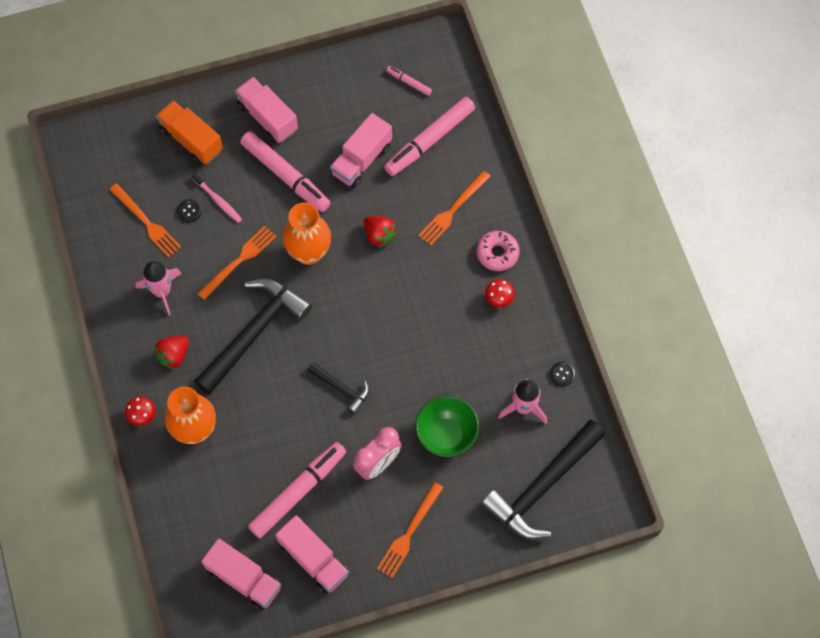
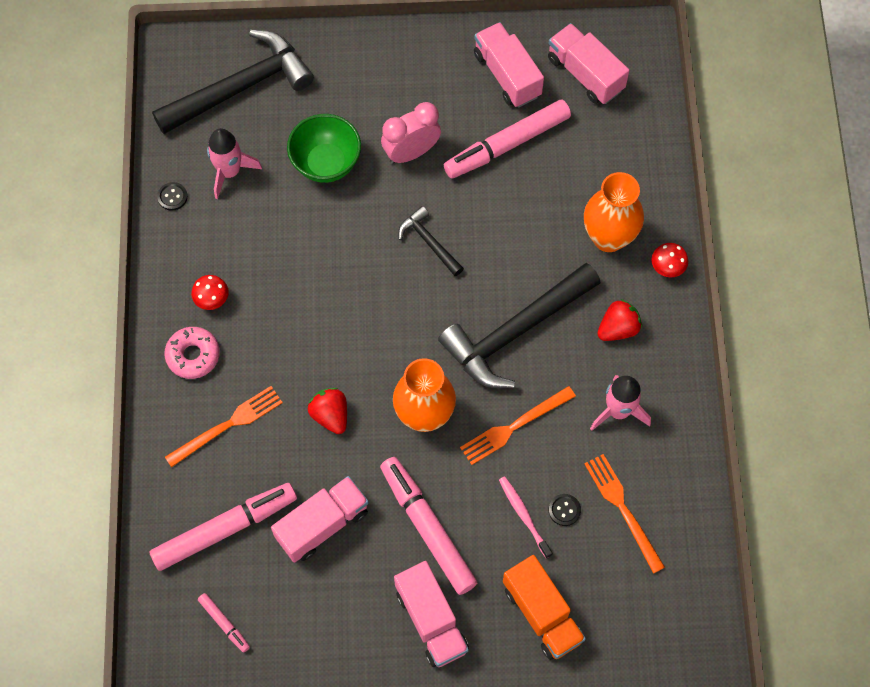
camera: 165 degrees left, 0 degrees up
orange fork [377,482,444,578] -> none

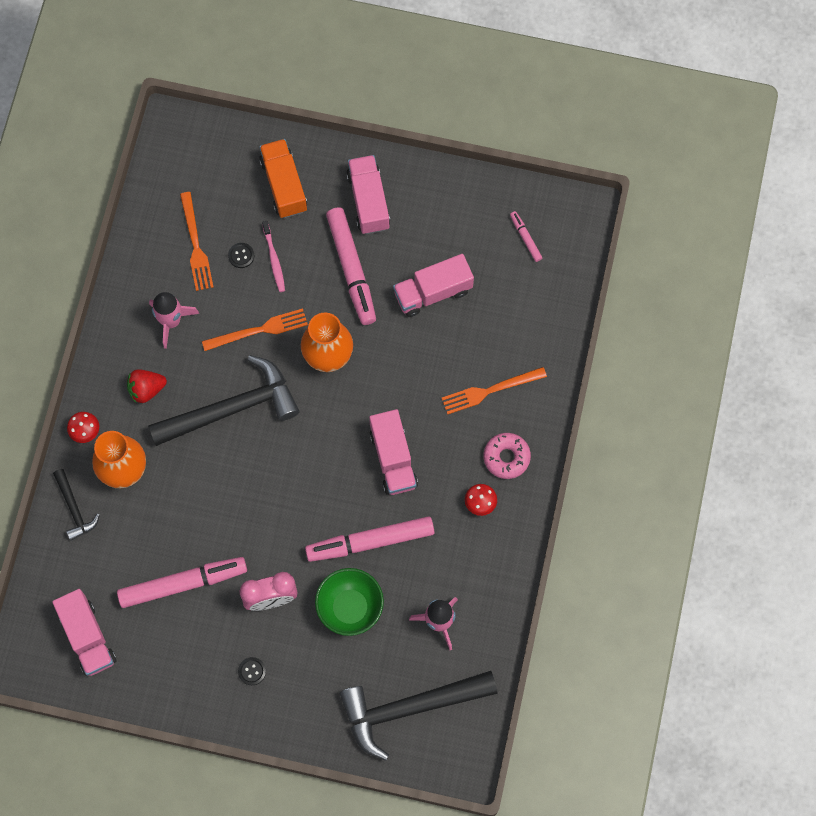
camera: 165 degrees left, 5 degrees up
pink marker [149,483,297,571] -> pink marker moved to [305,516,435,562]
black button [157,182,188,211] -> black button moved to [238,657,266,685]
red strawberry [308,388,347,434] -> none
black hammer [398,206,464,276] -> black hammer moved to [53,469,100,541]
pink truck [474,22,544,107] -> pink truck moved to [369,409,418,495]

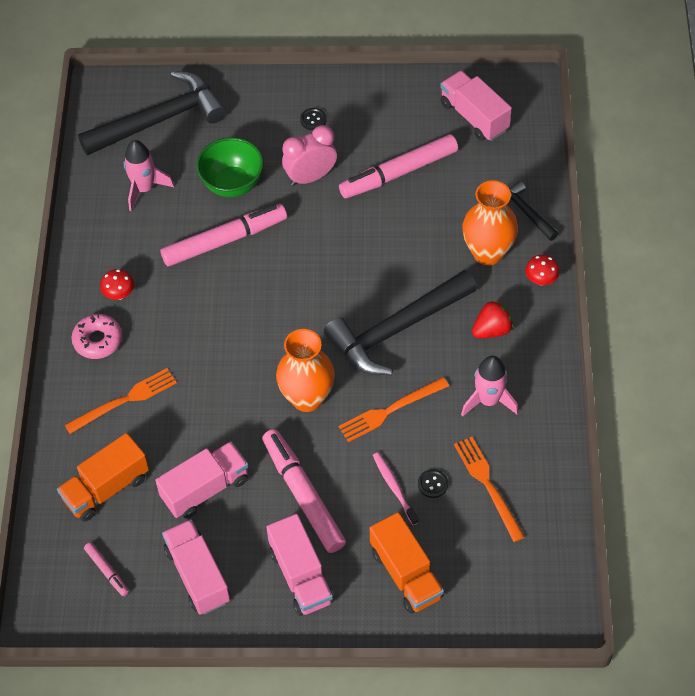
camera: 170 degrees right, 15 degrees down
pink truck [369,409,418,495] -> pink truck moved to [162,519,230,615]
none -> orange truck [57,433,149,521]

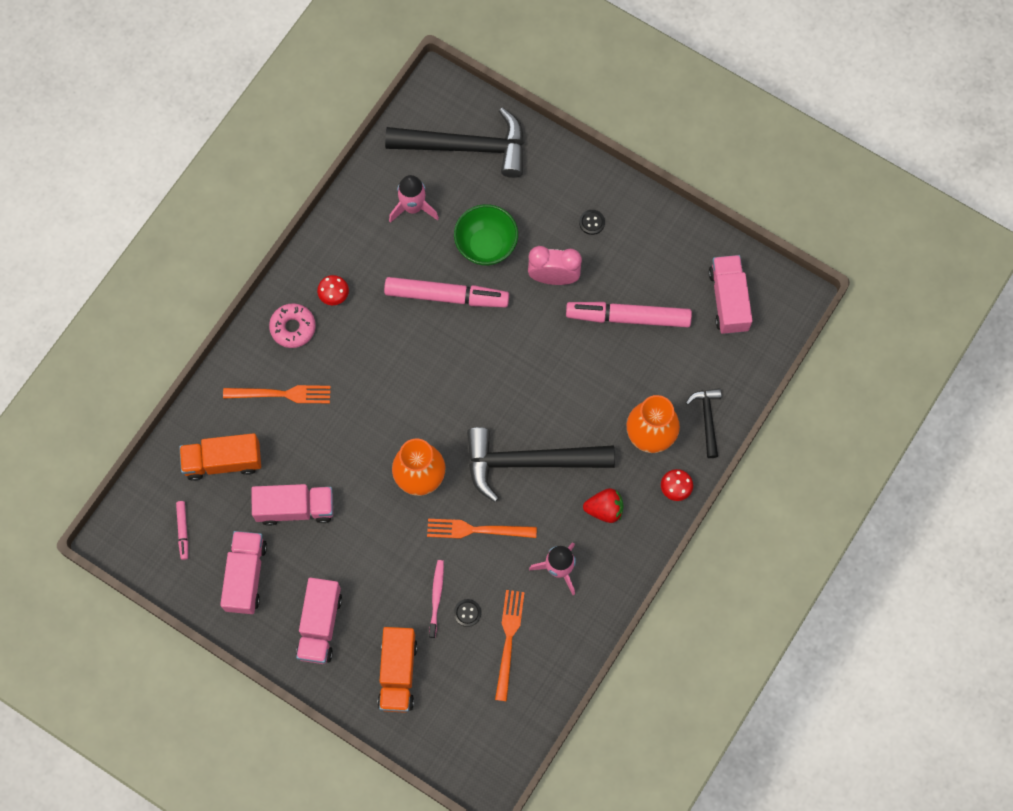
camera: 30 degrees right, 15 degrees up
pink marker [262,429,346,553] -> none

